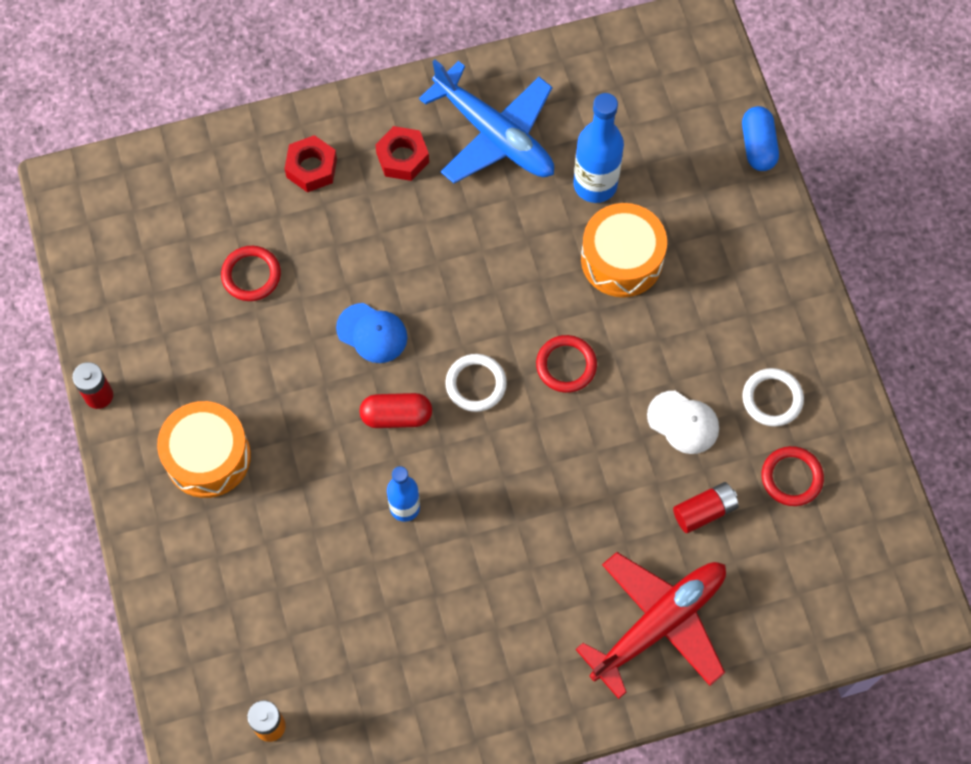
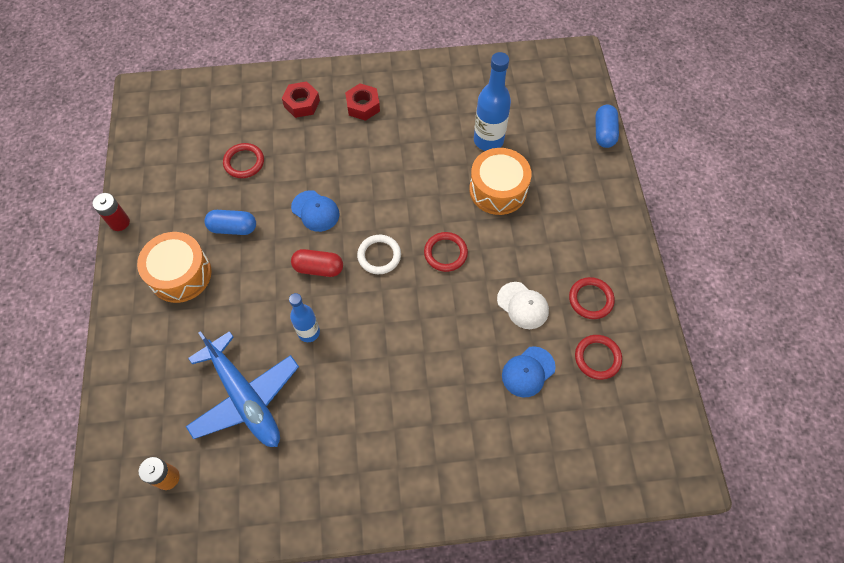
camera: 10 degrees right, 5 degrees down
blue plane [419,60,554,183] -> blue plane moved to [186,331,299,447]
red plane [576,552,726,699] -> none
red battery [673,482,739,533] -> blue cap [502,346,556,397]
white ring [742,368,804,426] -> red ring [569,277,615,319]
none -> blue capsule [204,210,256,235]

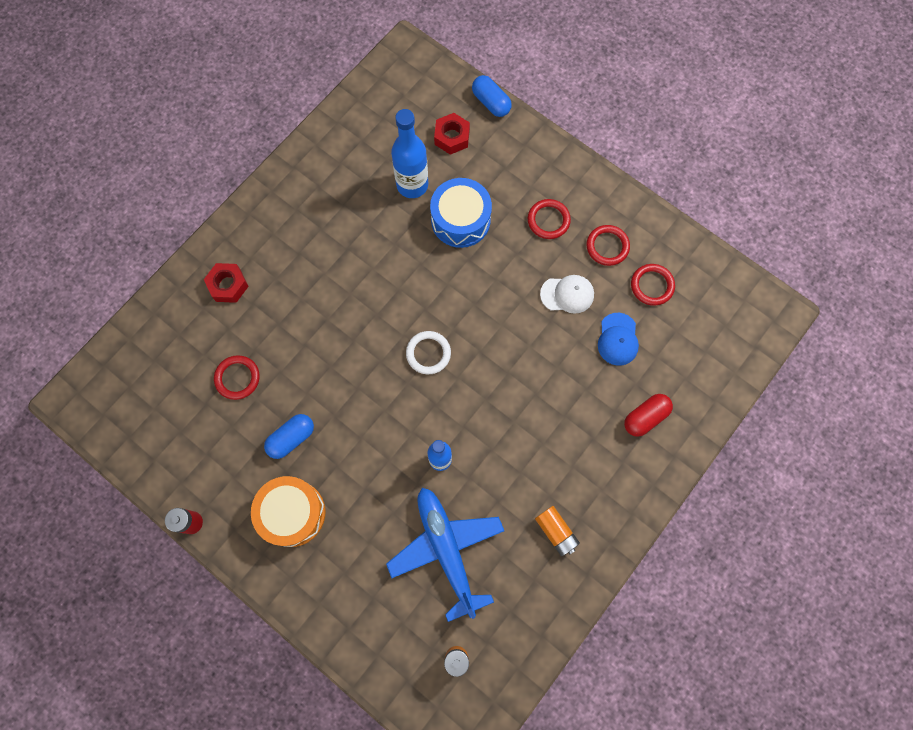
camera: 45 degrees left, 10 degrees up
blue plane [186,331,299,447] -> blue plane turned 120 degrees counterclockwise [386,488,504,622]
blue cap [291,190,340,232] -> none
red capsule [291,249,343,277] -> red capsule moved to [624,394,673,437]
red nut [345,83,380,121] -> red nut moved to [434,113,470,155]
red ring [424,232,468,272] -> red ring moved to [528,199,571,239]
orange drum [469,148,532,215] -> blue drum [430,178,492,248]
none -> orange battery [535,506,580,556]

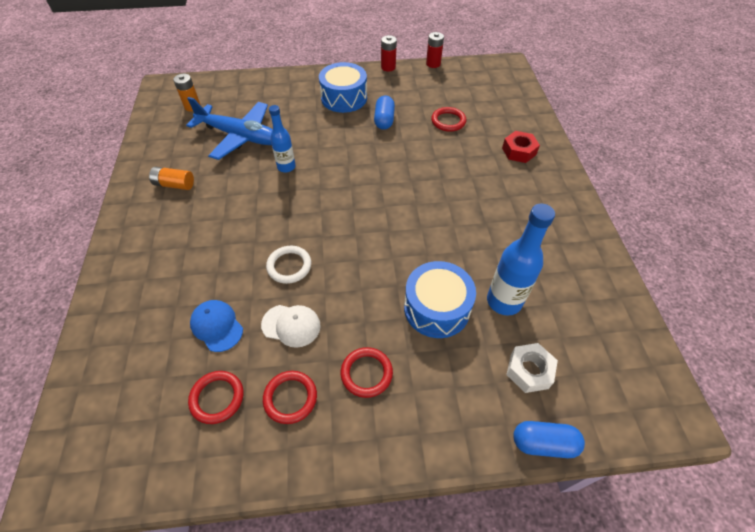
camera: 135 degrees right, 20 degrees down
orange drum [251,476,325,547] -> blue drum [319,62,367,113]
white ring [406,331,451,375] -> white ring moved to [266,246,311,284]
red nut [434,113,470,155] -> white nut [506,343,558,393]
white cap [540,275,594,314] -> white cap turned 120 degrees counterclockwise [261,305,321,348]
red capsule [624,394,673,437] -> none
none -> red battery [426,32,444,68]

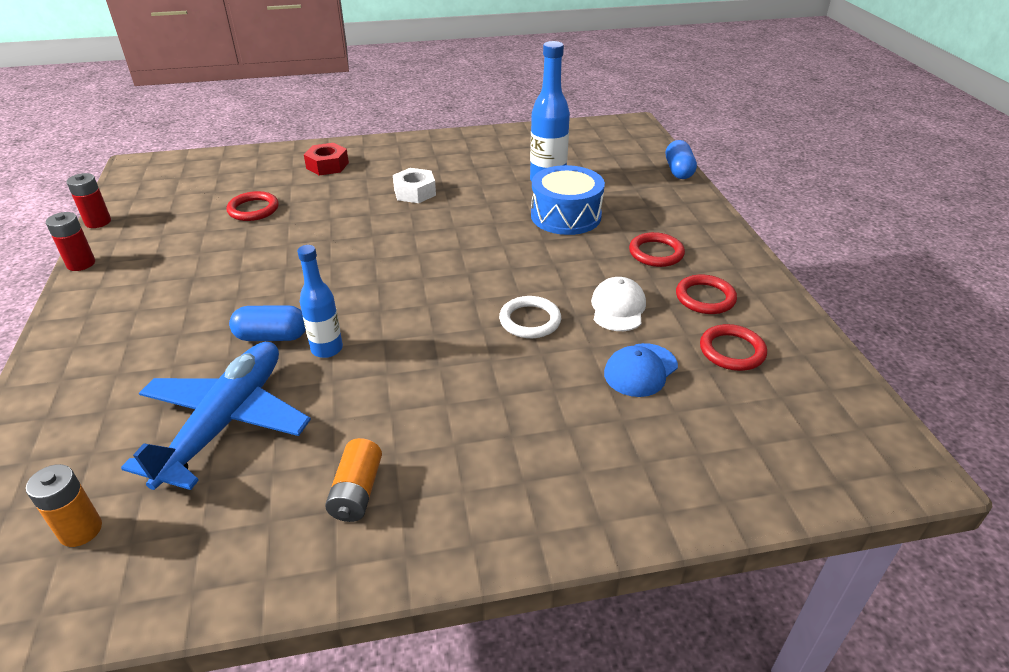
camera: 95 degrees left, 15 degrees down
blue drum [319,62,367,113] -> none
blue capsule [374,95,395,130] -> blue capsule moved to [229,305,306,341]
white nut [506,343,558,393] -> white nut moved to [393,168,436,203]

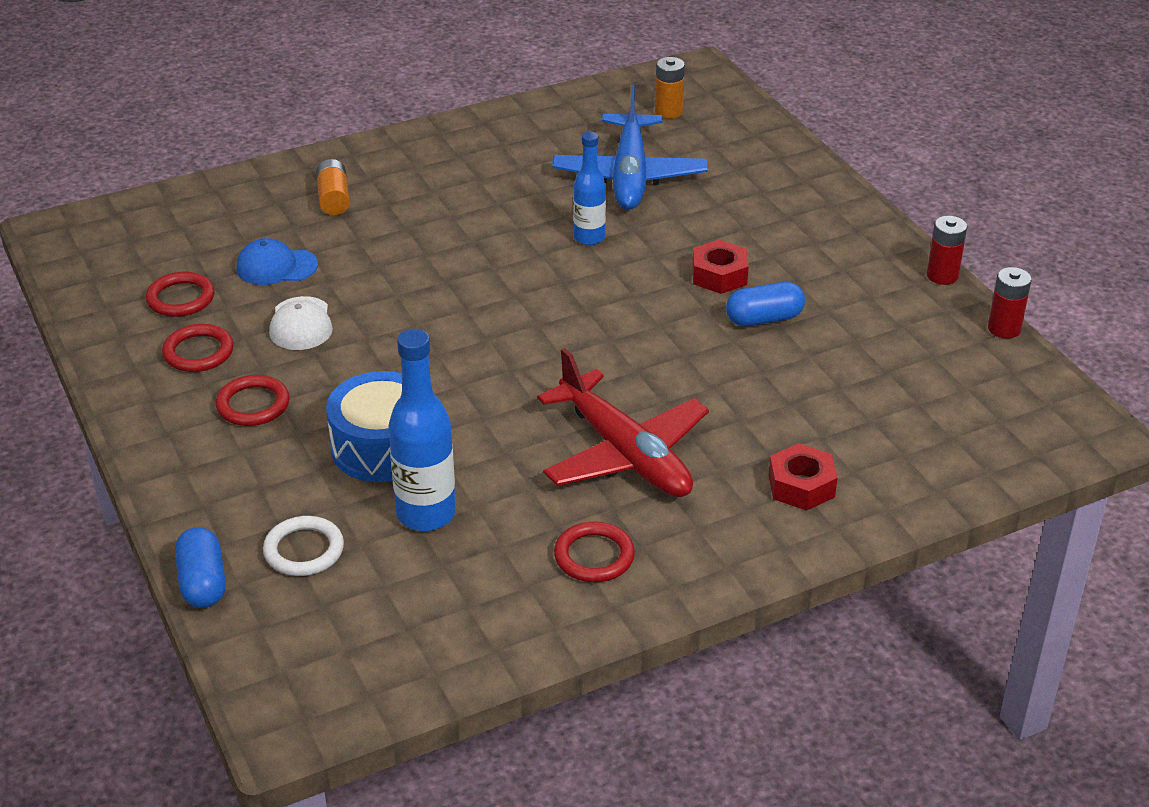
camera: 165 degrees right, 0 degrees up
red ring [226,191,279,221] -> red ring moved to [554,522,635,582]
blue capsule [229,305,306,341] -> blue capsule moved to [726,282,805,326]
orange battery [325,438,382,522] -> orange battery moved to [316,159,350,215]
white nut [393,168,436,203] -> red plane [537,348,709,497]
white ring [499,296,561,338] -> white ring moved to [263,516,344,576]
blue cap [604,343,678,397] -> blue cap turned 120 degrees counterclockwise [237,238,318,285]
none -> red nut [692,239,749,294]

